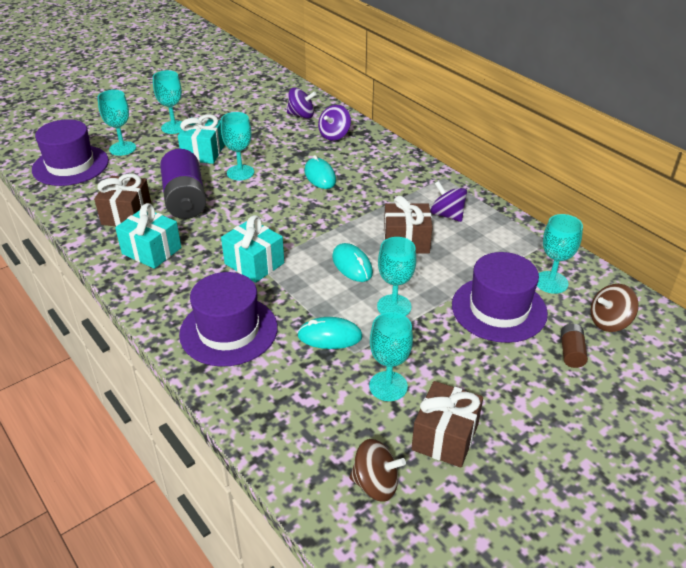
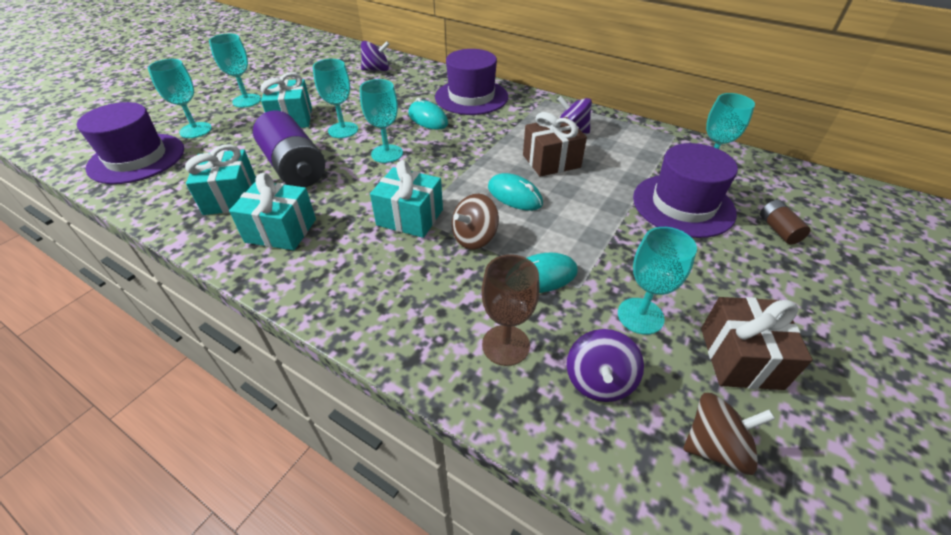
camera: 20 degrees left, 5 degrees up
brown gift [94,173,152,226] -> turquoise gift [185,144,256,215]
purple hat [179,272,278,367] -> purple hat moved to [435,49,508,115]
purple spinning top [318,105,351,141] -> purple spinning top moved to [567,329,644,402]
turquoise goblet [377,237,416,316] -> turquoise goblet moved to [360,79,403,163]
brown spinning top [591,284,639,332] -> brown spinning top moved to [452,194,499,249]
none -> brown goblet [481,254,540,366]

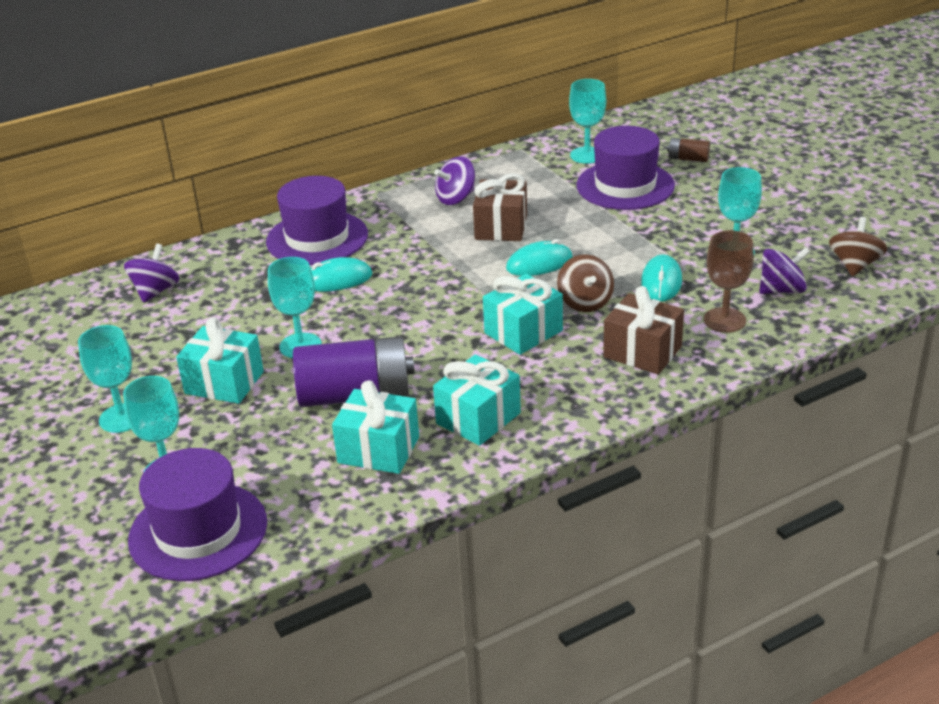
camera: 60 degrees left, 10 degrees down
turquoise goblet [360,79,403,163] -> none
purple spinning top [567,329,644,402] -> purple spinning top turned 60 degrees counterclockwise [759,247,810,294]
brown gift [701,297,813,390] -> brown gift moved to [603,286,684,374]

